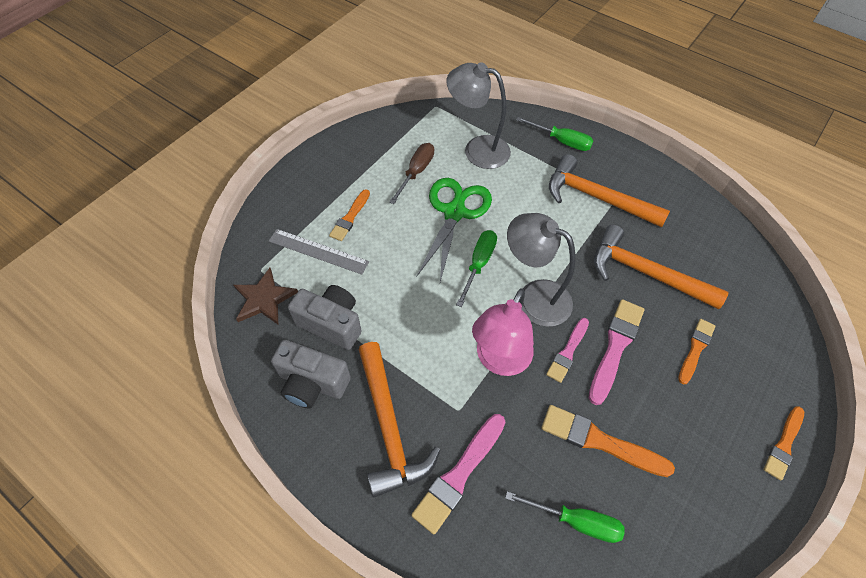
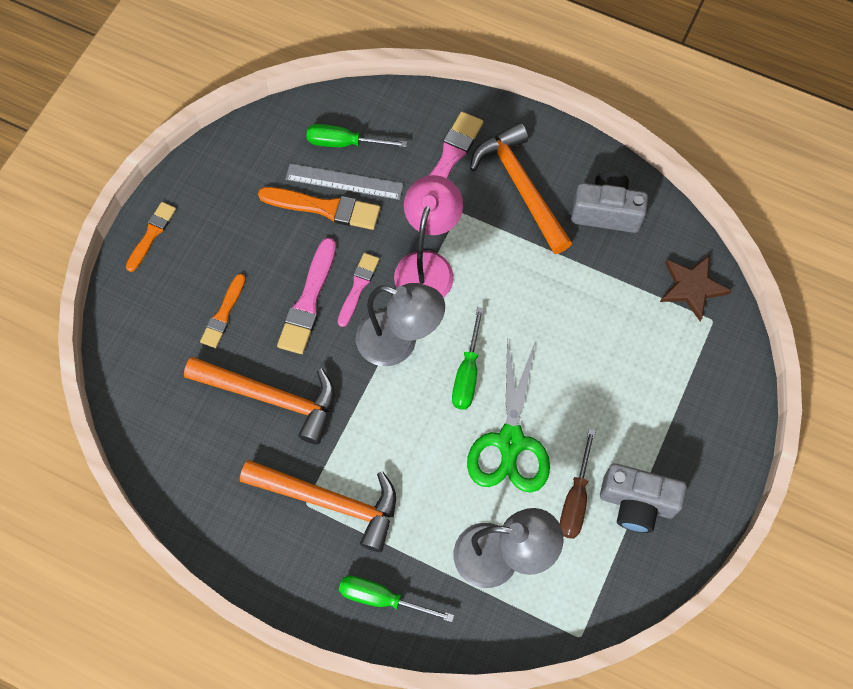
camera: 170 degrees right, 10 degrees up
grey ruler [269,229,369,275] -> grey ruler moved to [286,163,404,200]
grey camera [288,285,362,350] -> grey camera moved to [600,463,687,533]
orange brush [329,189,370,241] -> none

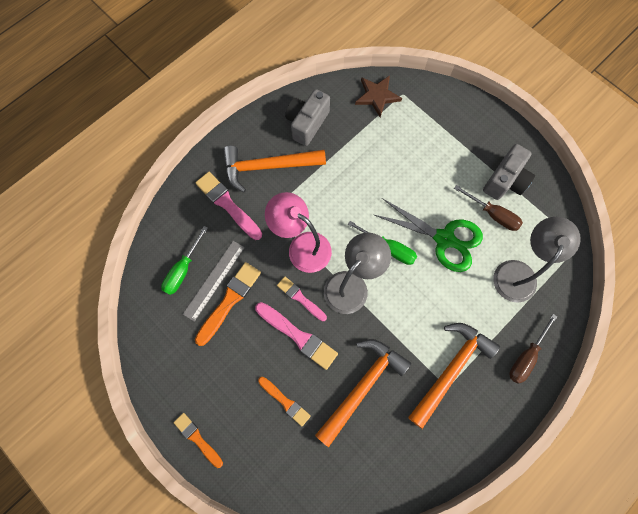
camera: 70 degrees left, 5 degrees up
green screwdriver [339,576,454,622] -> brown screwdriver [509,314,557,384]

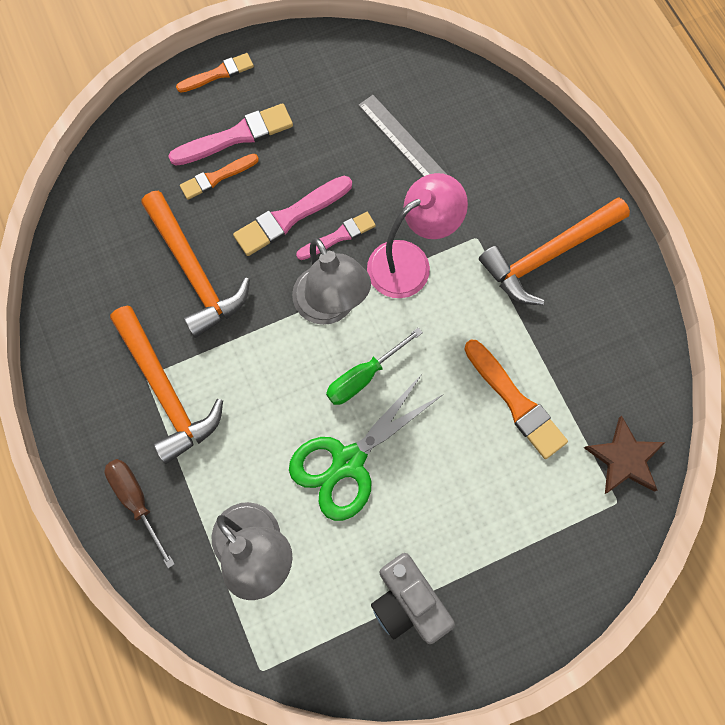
camera: 110 degrees right, 0 degrees up
green screwdriver [161,226,208,295] -> none
pink brush [195,172,262,240] -> pink brush moved to [168,103,293,166]
orange brush [195,262,261,346] -> orange brush moved to [464,340,568,459]
orange hammer [223,146,326,193] -> orange hammer turned 135 degrees counterclockwise [479,197,630,305]
grey camera [285,89,330,146] -> none
brown screwdriver [454,185,523,231] -> none

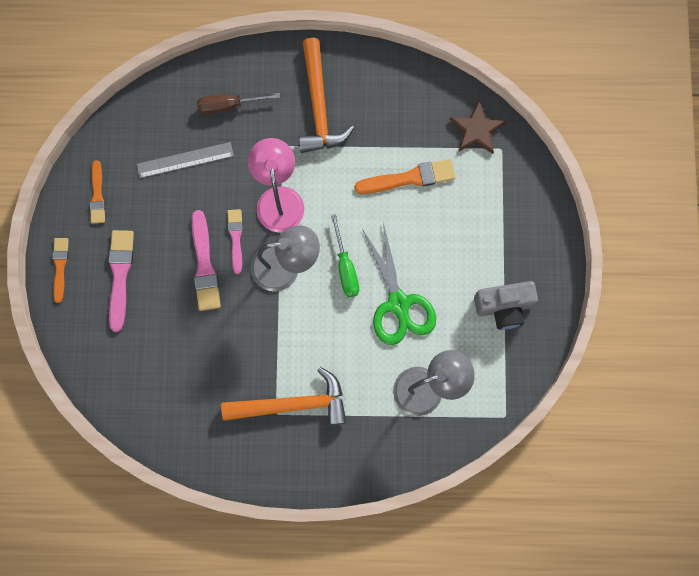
camera: 65 degrees left, 5 degrees up
brown screwdriver [105,459,175,568] -> brown screwdriver moved to [197,93,280,114]
orange hammer [141,191,250,338] -> none
orange brush [180,154,259,200] -> orange brush moved to [90,160,105,224]

